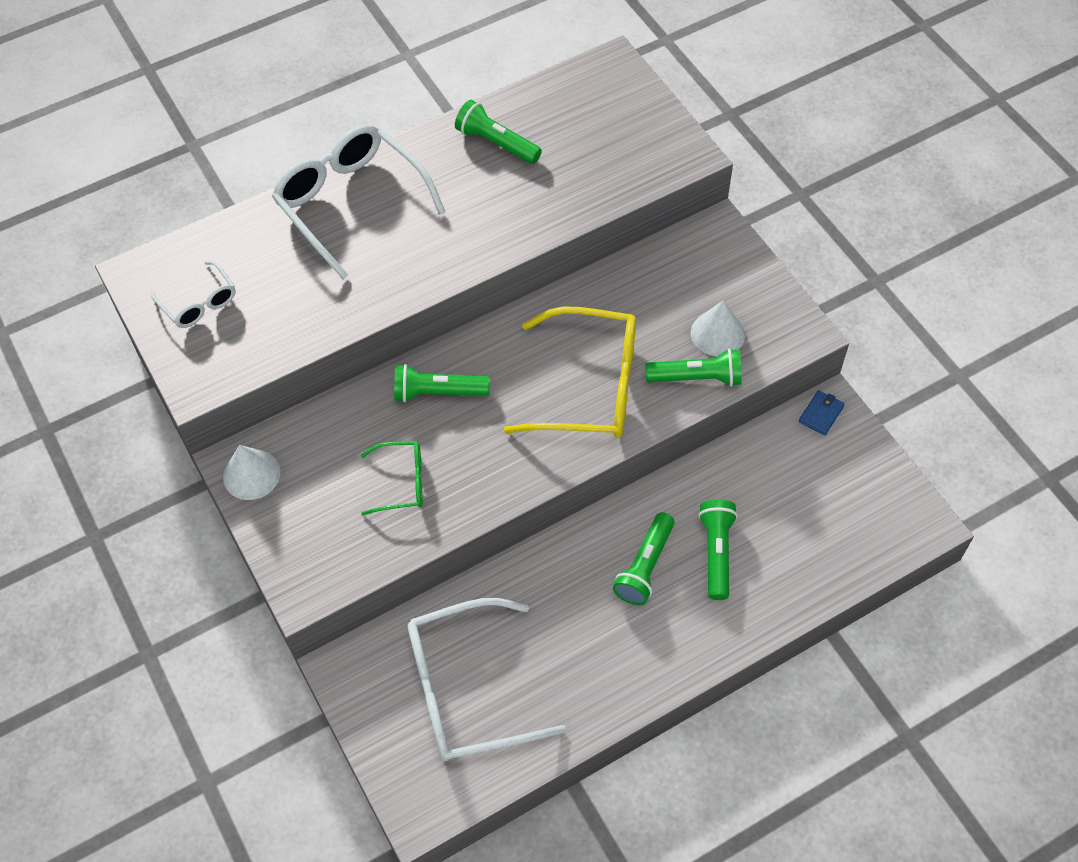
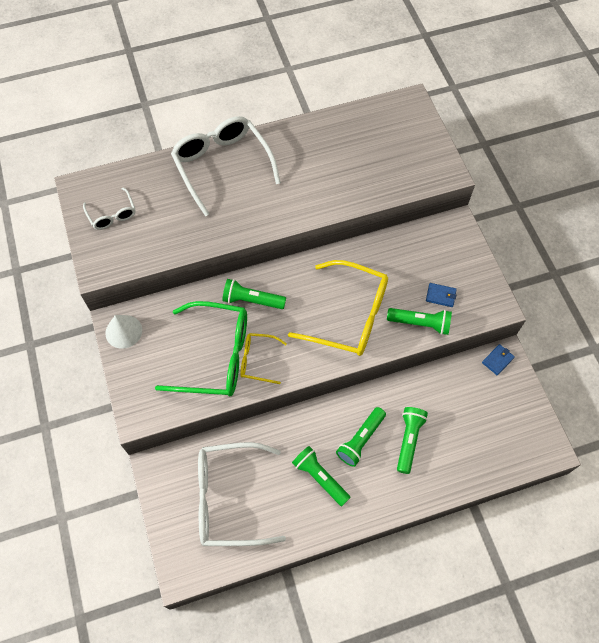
camera: 10 degrees right, 5 degrees up
green glasses [361,441,423,515] -> green glasses [155,301,247,396], size x1.98
green flashlight [455,100,542,164] -> green flashlight moved to [292,446,351,506]
white cone [691,300,745,356] -> blue wallet [426,283,457,307]
none -> yellow glasses [240,333,287,384]

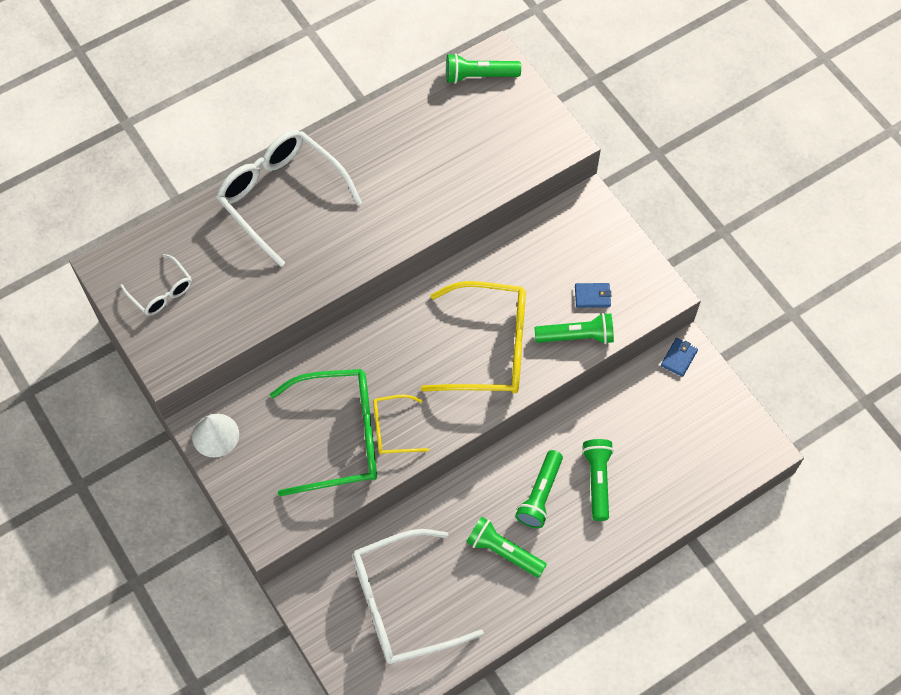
camera: 15 degrees left, 0 degrees up
green flashlight [222,279,286,309] -> green flashlight moved to [446,53,521,84]

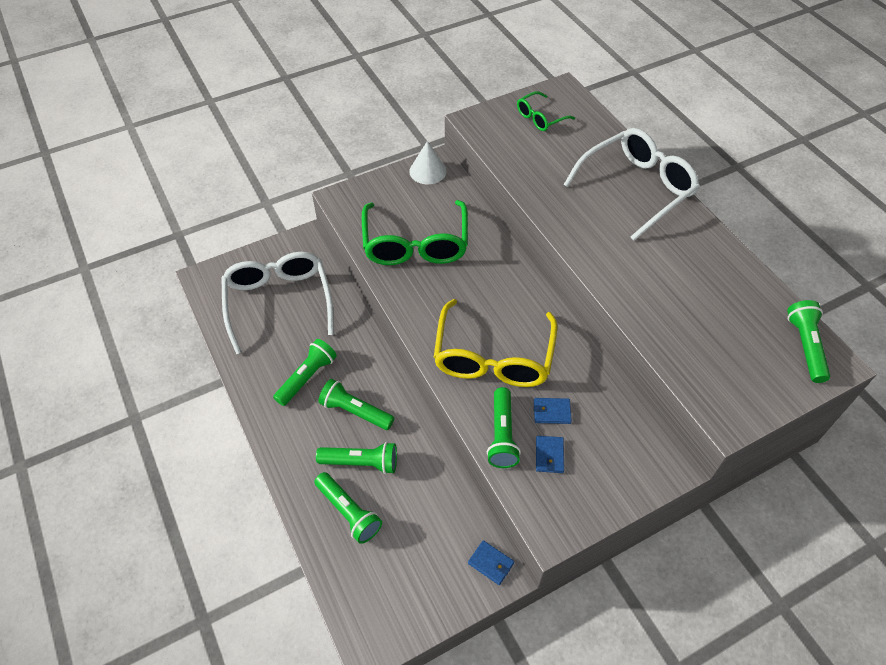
camera: 95 degrees right, 10 degrees down
white glasses [120,254,192,316] -> green glasses [517,91,575,131]
yellow glasses [373,395,429,455] -> none
none -> green flashlight [314,472,382,544]
none -> blue wallet [534,398,572,424]

